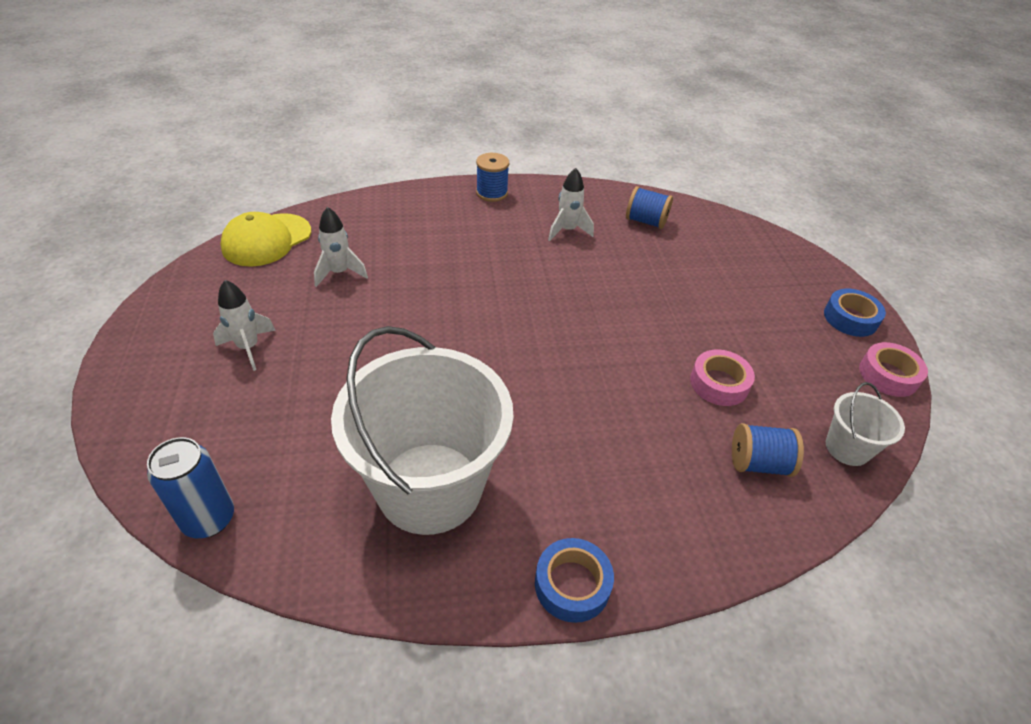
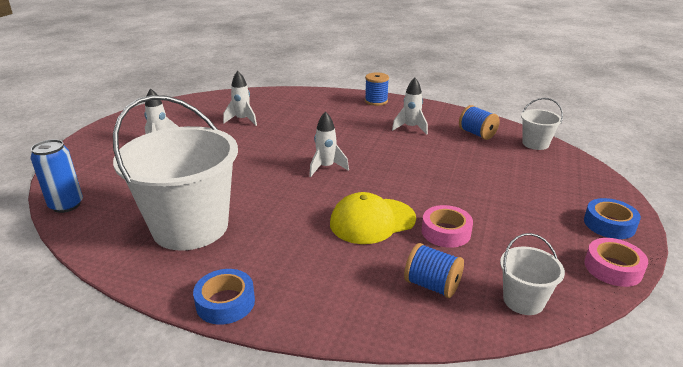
camera: 30 degrees right, 15 degrees down
yellow cap [221,212,311,267] -> yellow cap moved to [330,192,416,244]
none -> white rocket [309,111,349,177]
none -> white bucket [521,98,563,150]

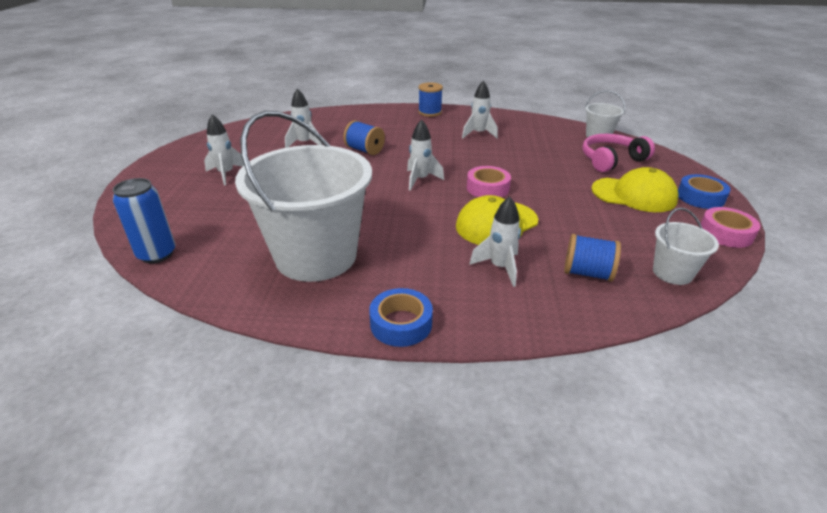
camera: 15 degrees left, 5 degrees up
pink tape [422,205,473,248] -> pink tape moved to [467,166,511,198]
blue spool [459,105,500,140] -> blue spool moved to [343,120,385,155]
none -> white rocket [469,196,521,287]
none -> pink headphones [582,134,655,172]
none -> yellow cap [591,167,678,212]

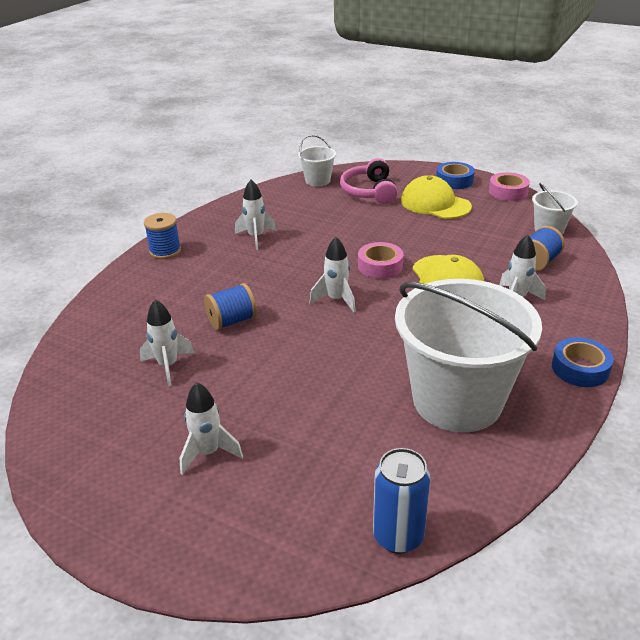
camera: 65 degrees left, 0 degrees up
yellow cap [591,167,678,212] -> yellow cap turned 90 degrees counterclockwise [401,175,472,219]

